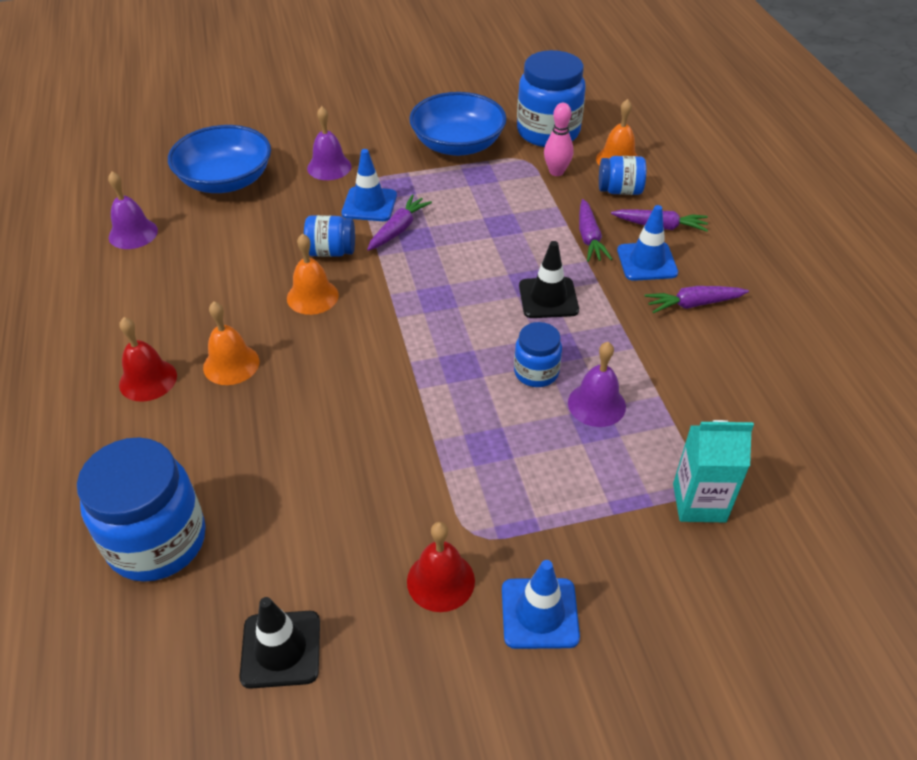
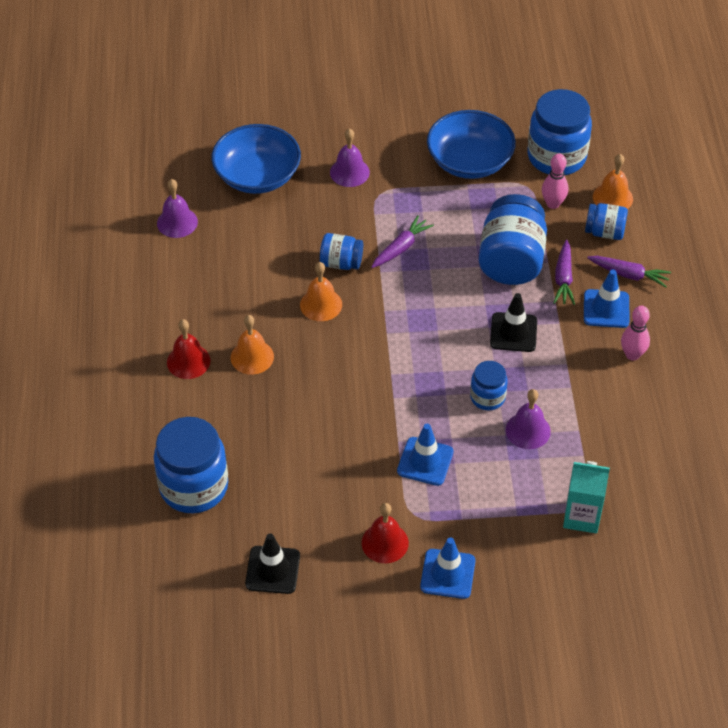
camera: 10 degrees right, 5 degrees up
blue traffic cone [341,149,397,221] -> blue traffic cone moved to [397,424,454,486]
purple carrot [645,286,749,313] -> pink bowling pin [621,306,650,361]
none -> blue jar [479,194,547,285]

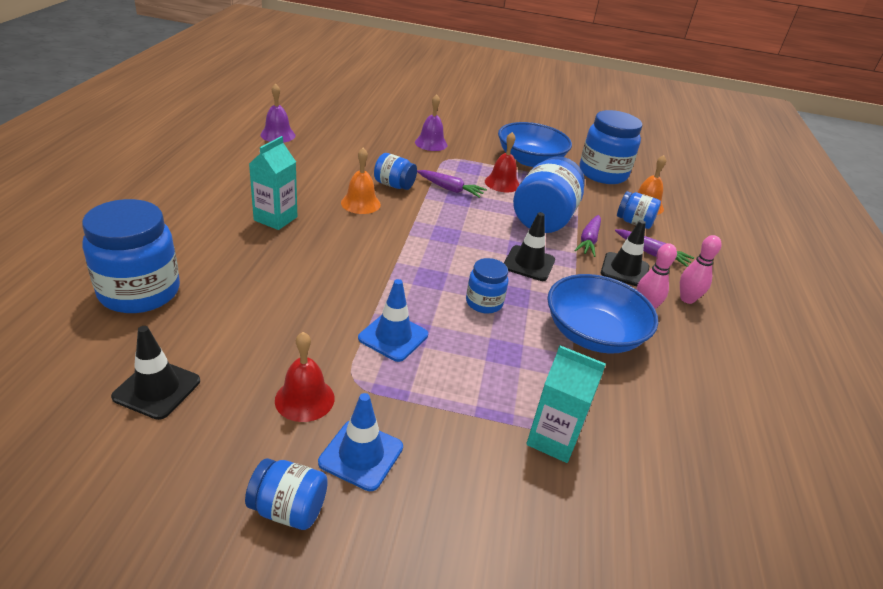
camera: 10 degrees right, 15 degrees down
red bell [167,319,210,379] -> red bell moved to [485,132,520,192]
blue bowl [211,124,301,194] -> blue bowl moved to [548,274,658,354]
orange bell [231,315,274,375] -> turquoise carton [249,136,297,230]
purple carrot [371,215,434,268] -> purple carrot turned 60 degrees clockwise [417,170,487,198]
purple bell [506,389,551,449] -> none
pink bowling pin [542,153,568,209] -> pink bowling pin moved to [680,235,722,304]
blue traffic cone [584,269,629,328] -> black traffic cone [601,220,649,287]
none -> blue jar [245,458,328,530]

